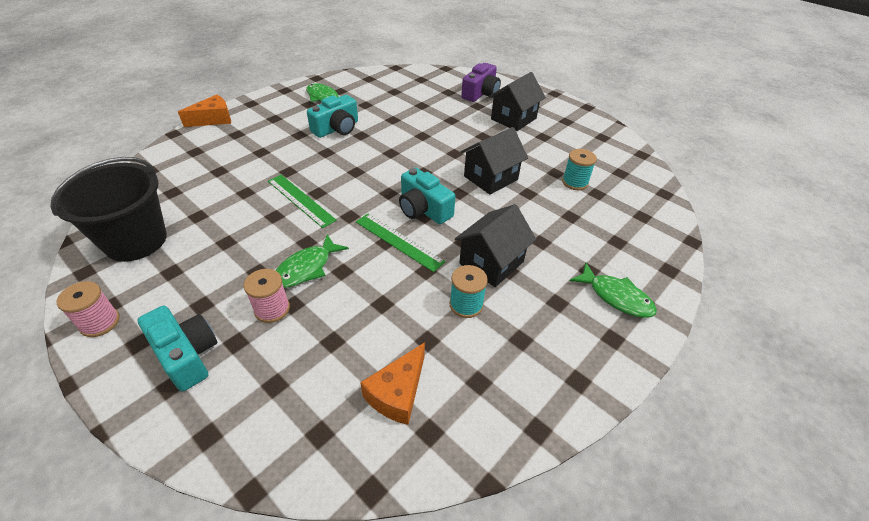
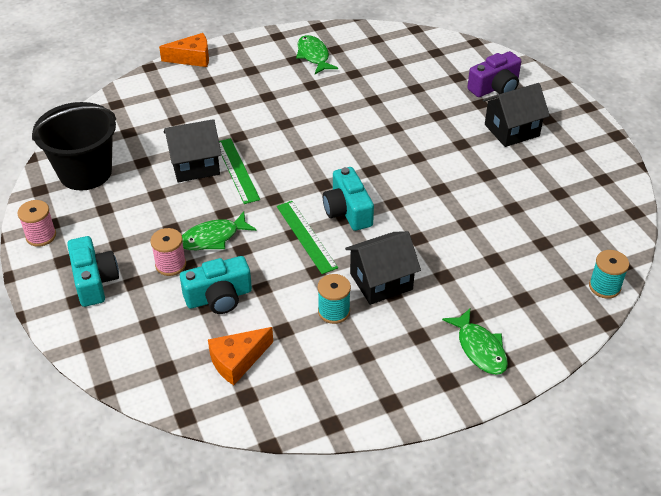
camera: 25 degrees right, 0 degrees up
turquoise camera [307,95,358,138] -> turquoise camera moved to [180,256,252,314]
black house [461,127,528,195] -> black house moved to [164,119,222,182]
turquoise spool [562,149,597,190] -> turquoise spool moved to [589,250,629,299]

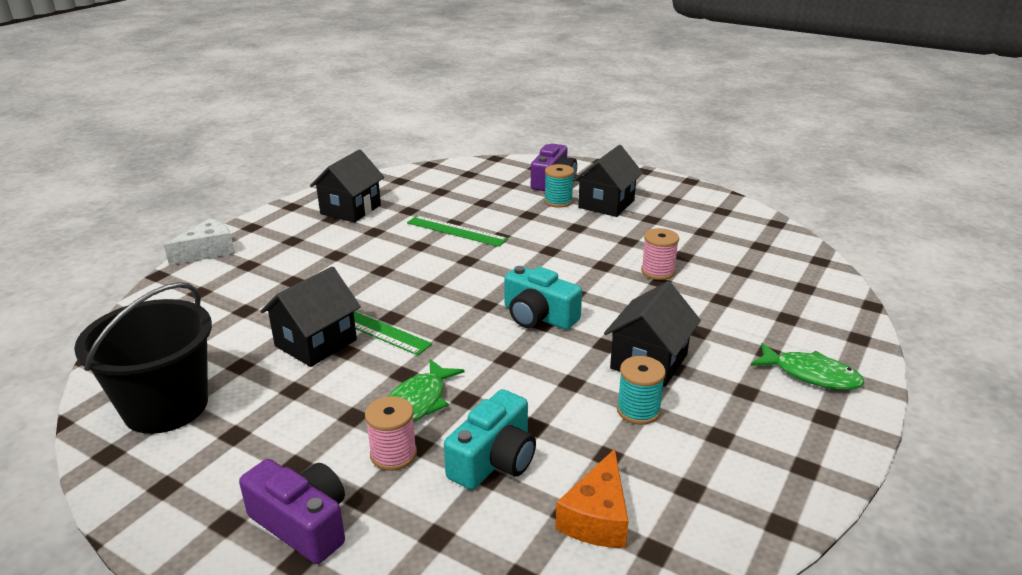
camera: 35 degrees left, 15 degrees down
pink spool [17,200,56,247] -> pink spool moved to [641,228,679,280]
turquoise camera [67,236,119,307] -> purple camera [239,459,345,564]
orange cheese [159,33,209,67] -> white cheese [164,218,235,266]
green ruler [277,201,338,274] -> green ruler moved to [407,216,508,247]
green fish [296,35,338,74] -> black house [310,149,385,223]
turquoise spool [589,250,629,299] -> turquoise spool moved to [544,164,574,208]

